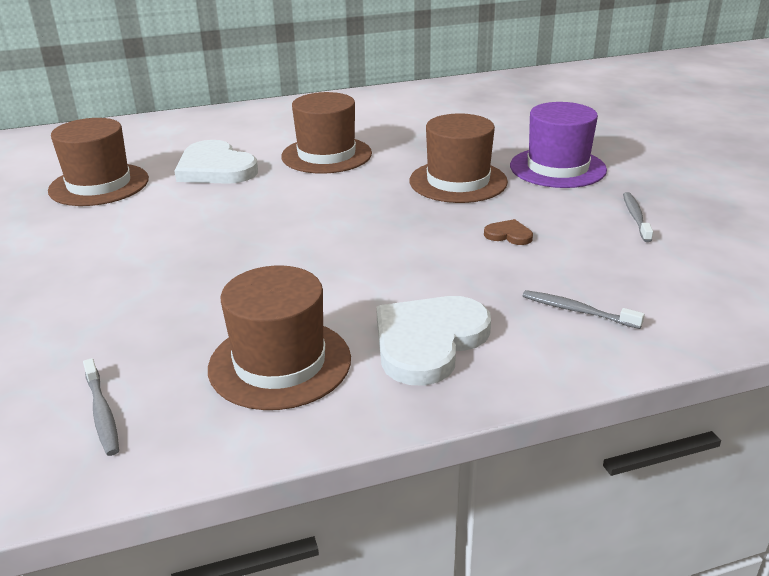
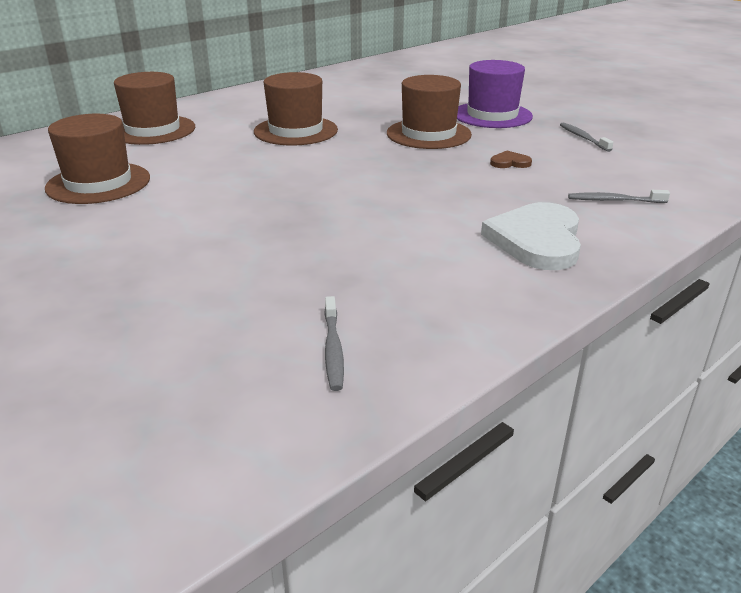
camera: 25 degrees left, 0 degrees up
grey toothbrush [83,358,119,456] -> grey toothbrush turned 45 degrees clockwise [324,296,344,391]
white heart [175,140,258,184] -> none
brown hat [208,265,351,410] -> brown hat moved to [114,72,195,145]

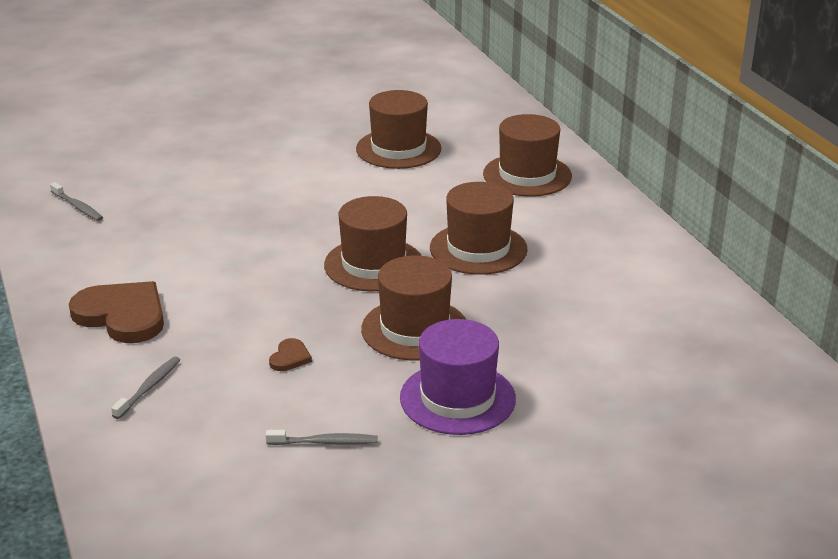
camera: 110 degrees right, 0 degrees up
grey toothbrush [324,296,344,391] -> grey toothbrush turned 150 degrees counterclockwise [50,182,103,221]
white heart [481,202,581,270] -> brown heart [69,281,164,343]
none -> brown hat [324,196,421,291]

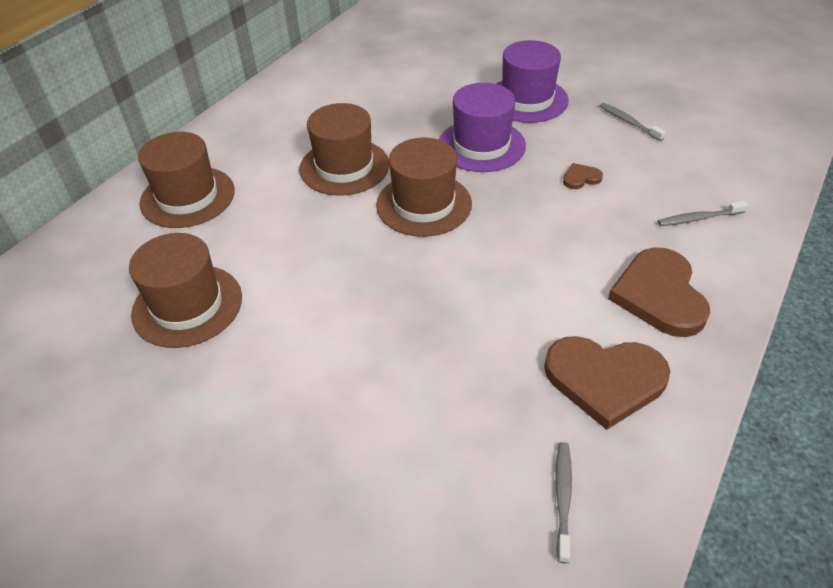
camera: 125 degrees left, 15 degrees up
brown hat [361,256,466,361] -> purple hat [439,83,526,172]
none -> brown heart [544,336,670,430]

